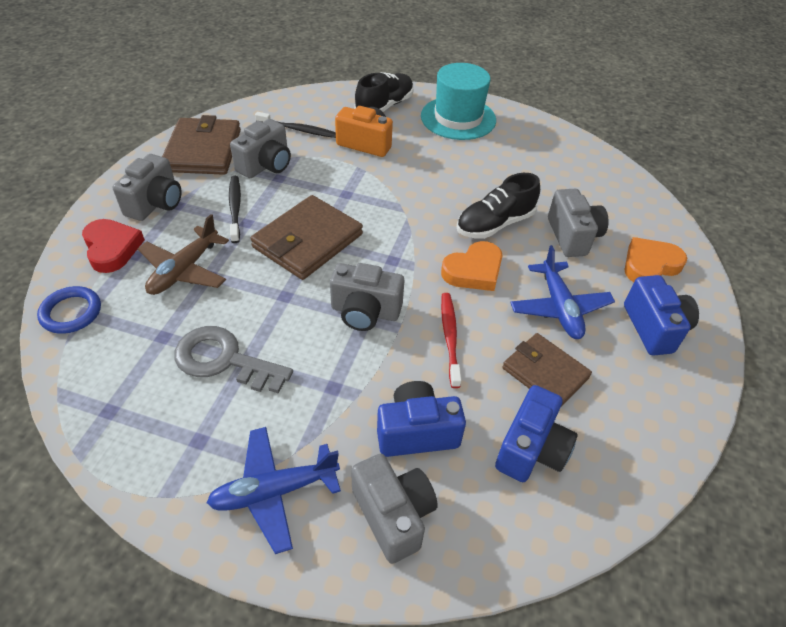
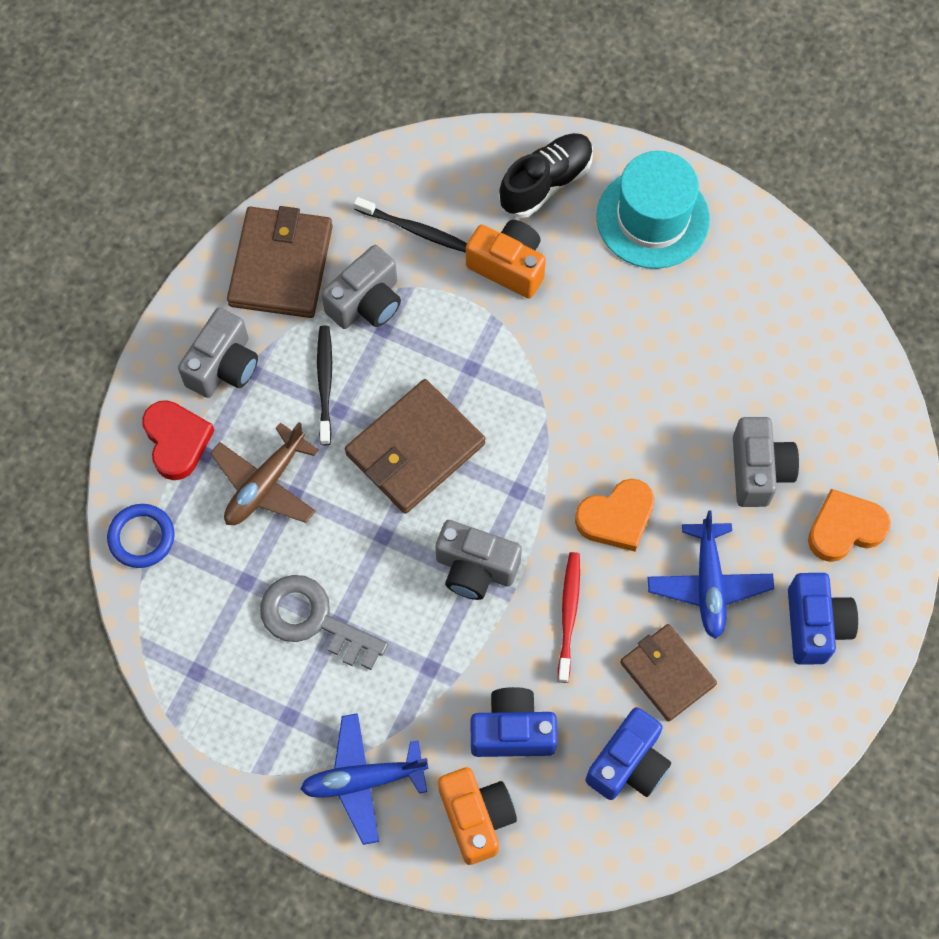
camera: 10 degrees right, 20 degrees up
grey camera [351,454,438,564] -> orange camera [438,767,517,865]
black shoe [457,173,540,239] -> none

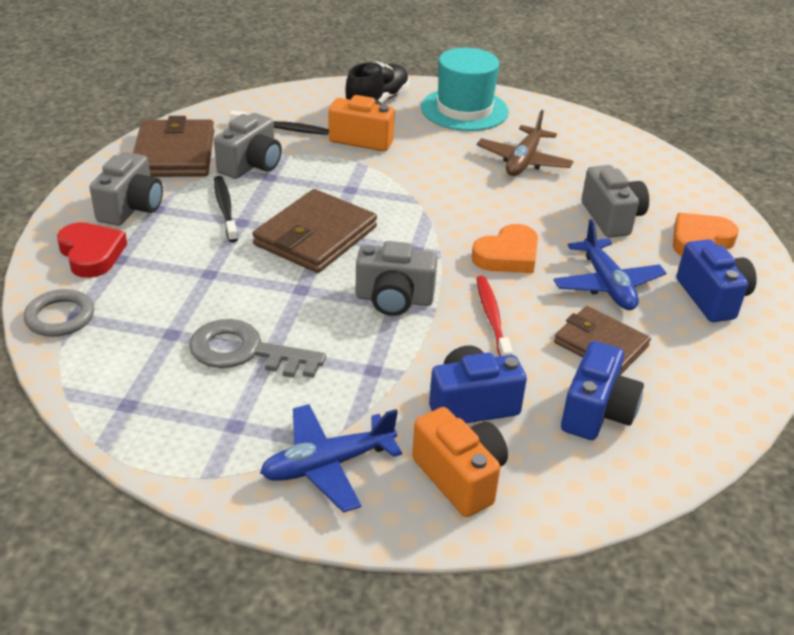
camera: 15 degrees left, 30 degrees down
blue ring [107,504,174,568] -> grey ring [24,289,94,337]
brown plane [210,422,319,525] -> brown plane moved to [477,110,574,176]

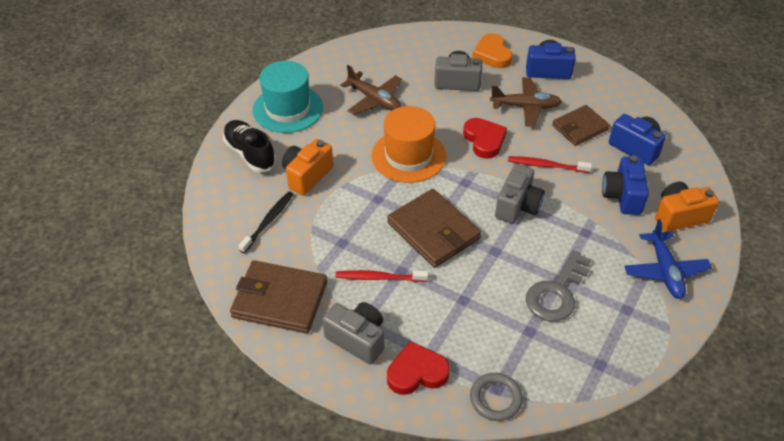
camera: 70 degrees left, 10 degrees up
grey camera [214,113,282,179] -> none
black toothbrush [214,176,238,242] -> red toothbrush [336,270,428,282]
orange heart [471,224,538,273] -> red heart [463,118,507,159]
blue plane [554,219,666,310] -> brown plane [490,77,562,127]
none -> orange hat [372,106,446,183]

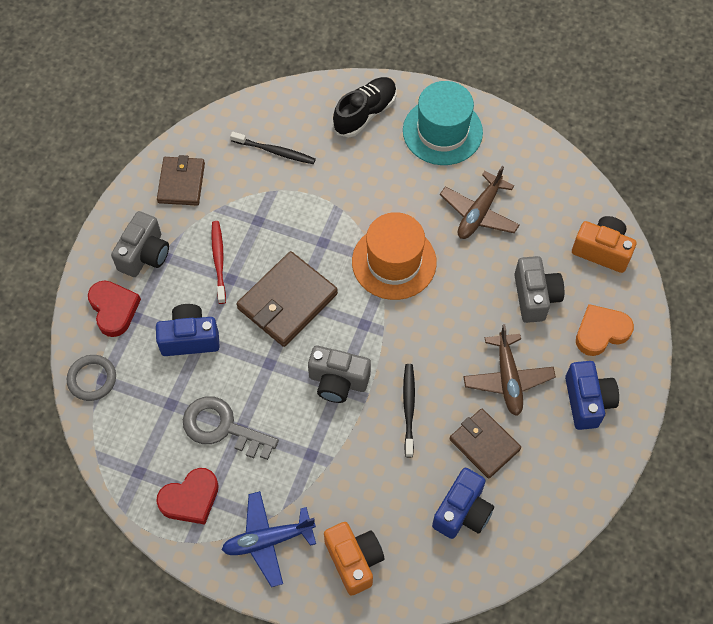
camera: 80 degrees right, 15 degrees up
brown wallet [230,260,327,333] -> brown wallet [157,155,205,205], size x0.67
orange camera [282,139,333,196] -> orange camera moved to [572,216,637,273]
red heart [463,118,507,159] -> red heart moved to [156,468,219,525]
red toothbrush [508,156,592,173] -> black toothbrush [403,364,415,457]
blue camera [602,155,649,215] -> blue camera moved to [156,304,220,356]

